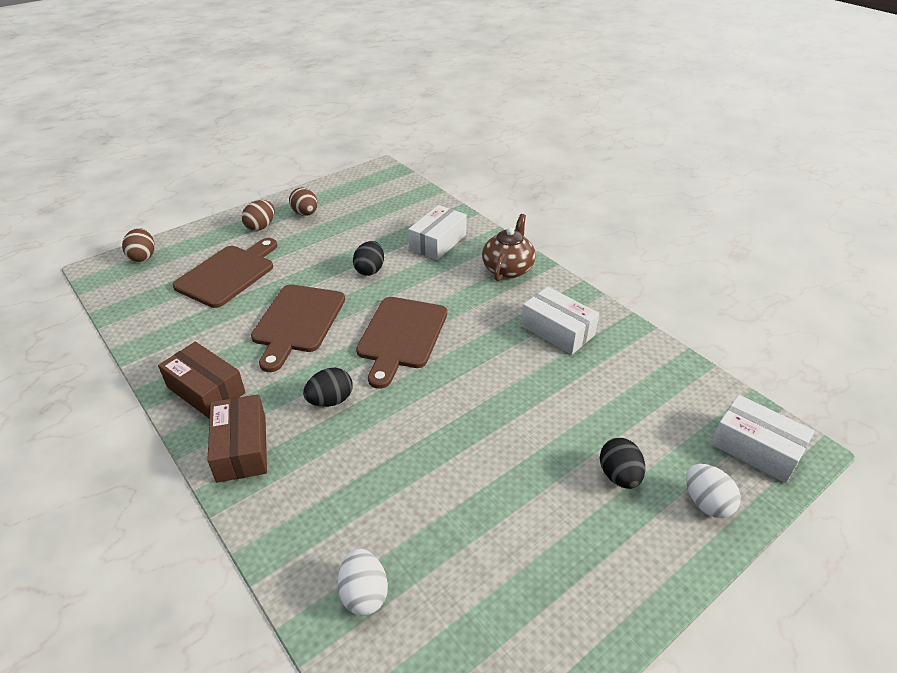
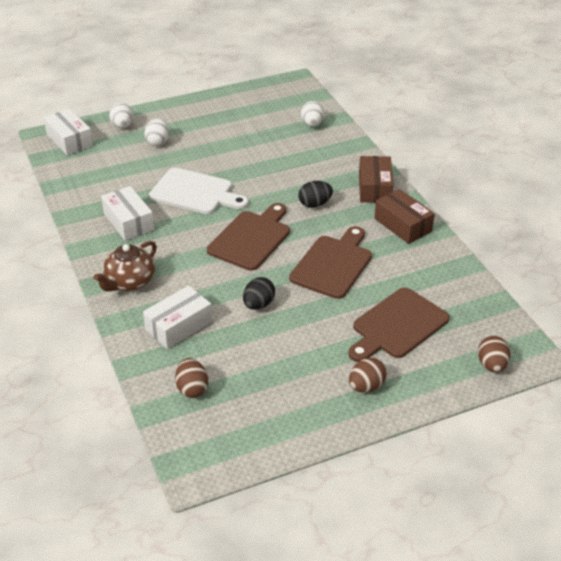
camera: 165 degrees left, 0 degrees up
brown egg [289,187,318,216] -> brown egg moved to [175,358,208,398]
black egg [600,438,645,489] -> white egg [144,118,169,146]
none -> white cutting board [149,168,249,214]

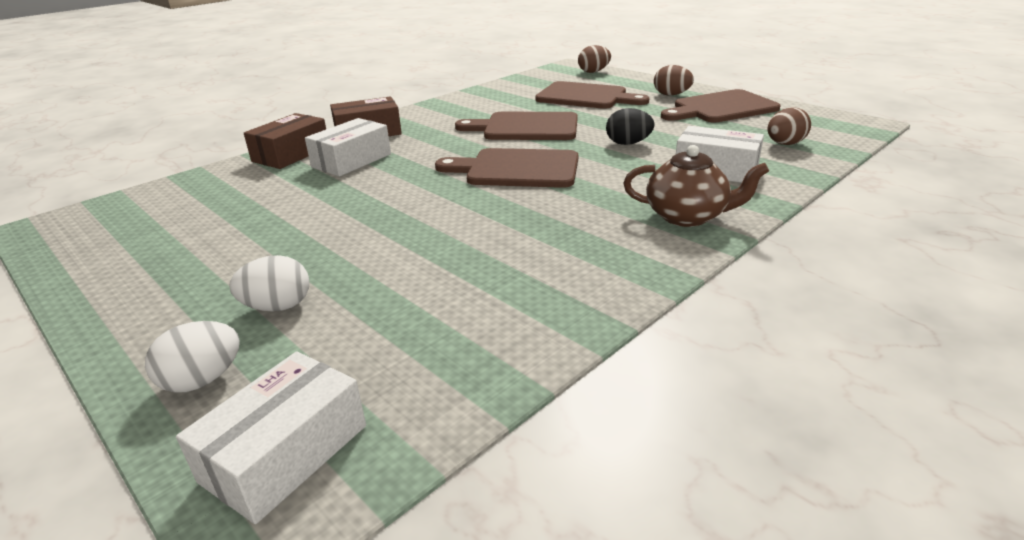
camera: 110 degrees left, 10 degrees down
white box [101,186,154,241] -> white box moved to [305,118,391,176]
white cutting board [149,168,249,214] -> none
black egg [298,181,333,208] -> none
white egg [301,101,324,127] -> none
brown box [374,189,435,244] -> brown box moved to [244,113,326,169]
none -> brown cutting board [661,89,781,123]

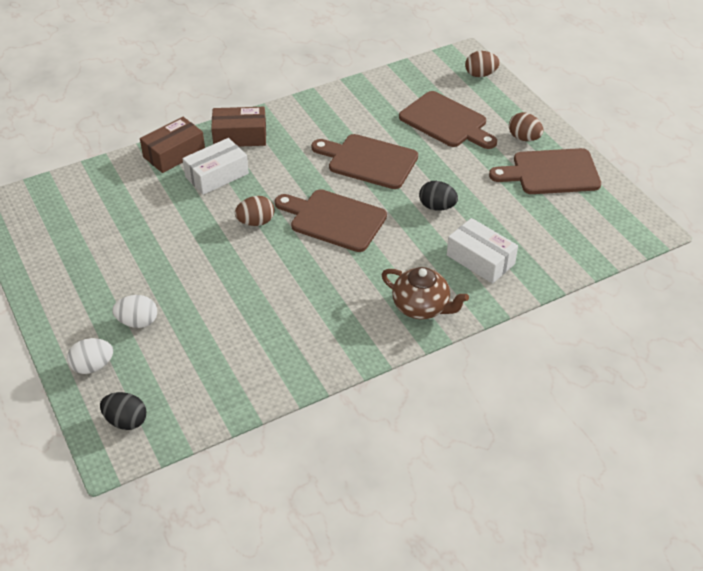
camera: 15 degrees right, 15 degrees up
white box [176,351,366,524] -> black egg [100,392,146,430]
brown egg [768,107,811,145] -> brown egg moved to [235,196,275,226]

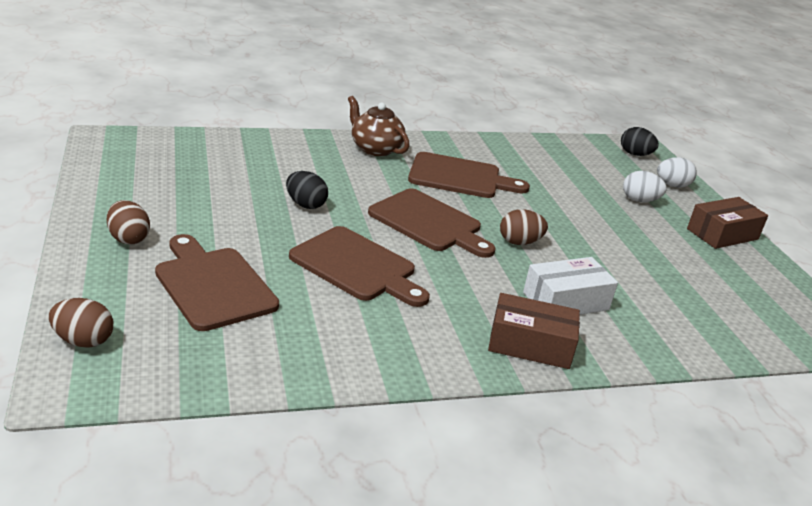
camera: 170 degrees left, 15 degrees down
brown box [140,117,205,173] -> brown box moved to [687,197,768,249]
white box [447,218,518,284] -> none
brown cutting board [489,148,601,194] -> brown cutting board moved to [408,152,530,198]

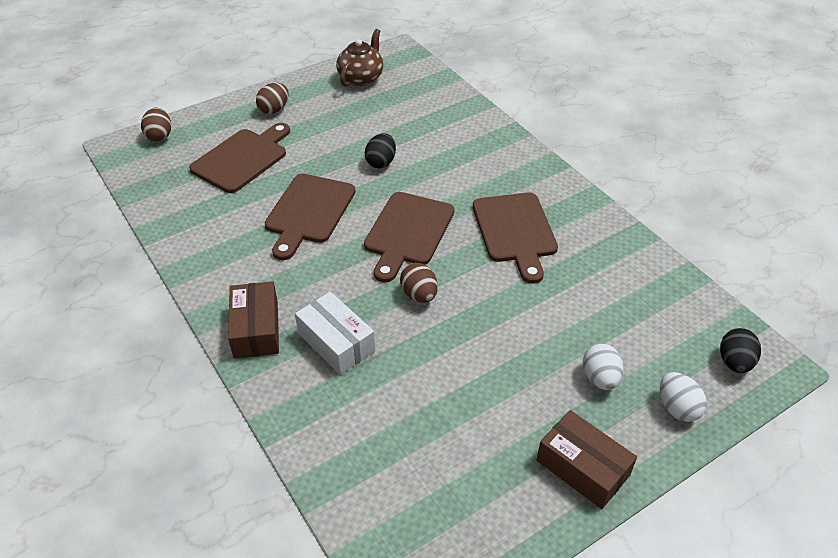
camera: 75 degrees right, 15 degrees up
brown teapot [348,96,410,156] -> brown teapot moved to [336,29,383,86]

